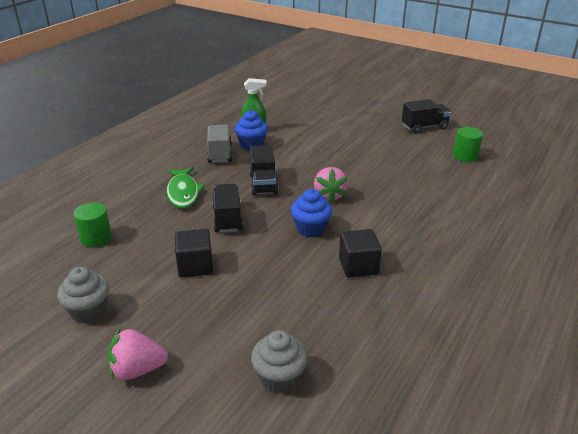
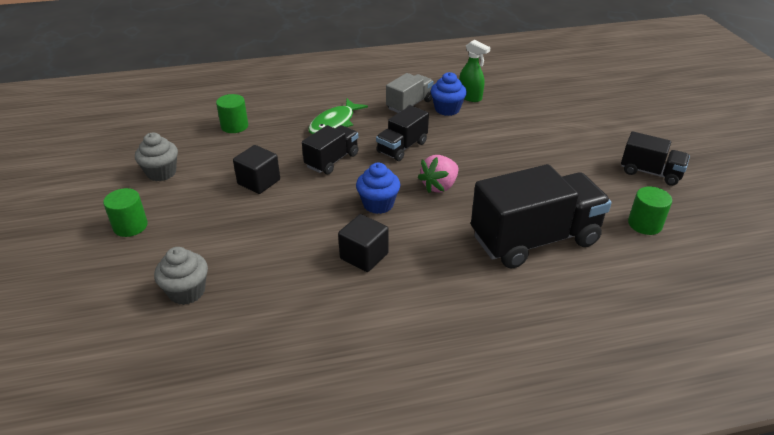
camera: 45 degrees right, 5 degrees up
pink strawberry [107,329,168,380] -> green cylinder [103,188,148,237]
none -> black truck [471,164,612,269]

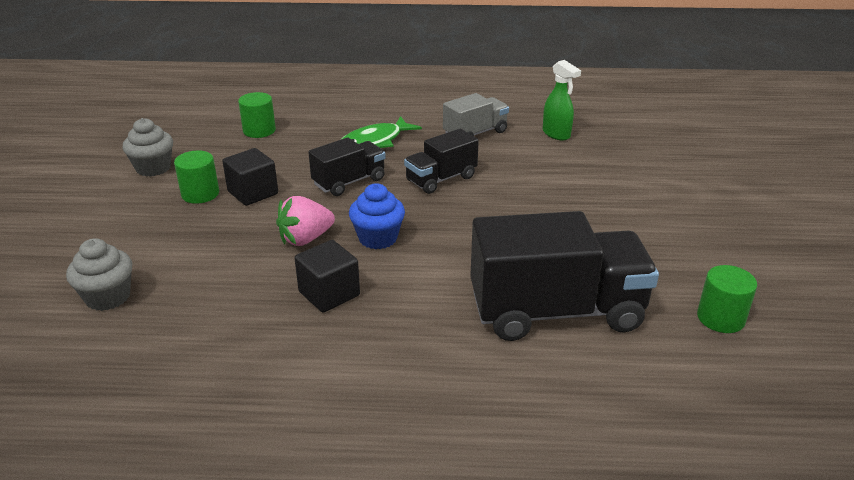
camera: 15 degrees right, 5 degrees down
green cylinder [103,188,148,237] -> green cylinder moved to [174,150,219,204]
pink strawberry [418,155,459,193] -> pink strawberry moved to [276,196,335,246]
blue cupcake [431,72,467,116] -> none
black truck [621,131,690,186] -> none

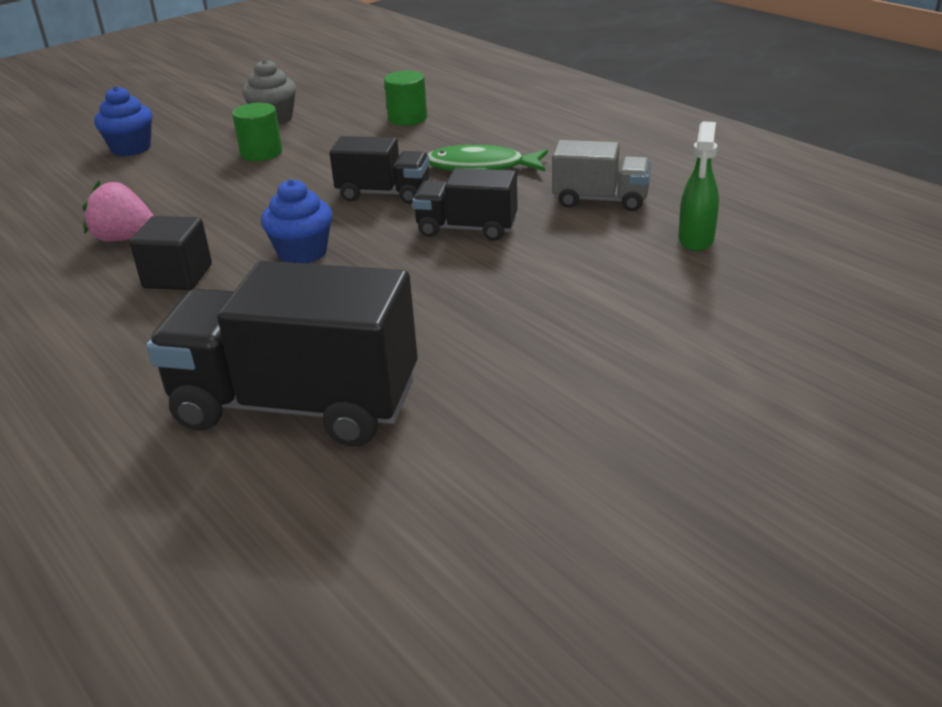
camera: 50 degrees right, 0 degrees up
grey cupcake [66,238,132,311] -> none
black cube [222,148,278,206] -> none
pink strawberry [276,196,335,246] -> pink strawberry moved to [82,181,154,242]
black truck [470,211,659,341] -> black truck turned 150 degrees clockwise [146,261,418,447]
green cylinder [697,265,757,333] -> none
none -> blue cupcake [94,86,153,156]

